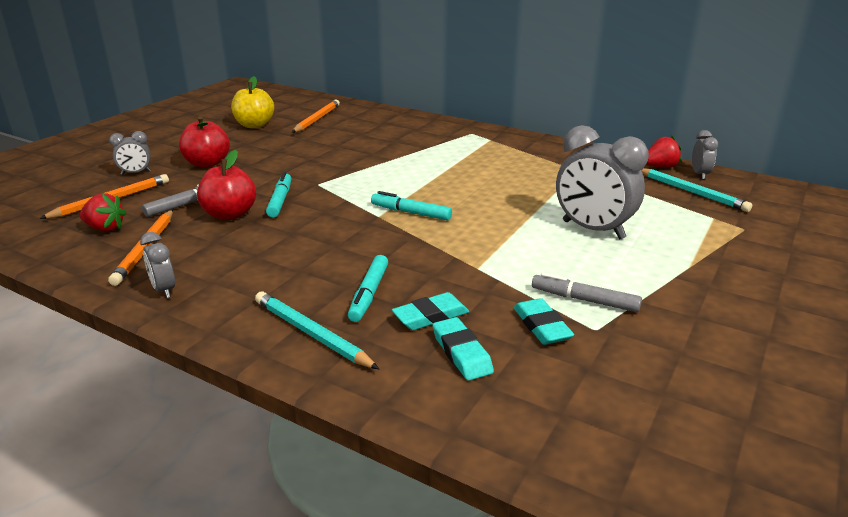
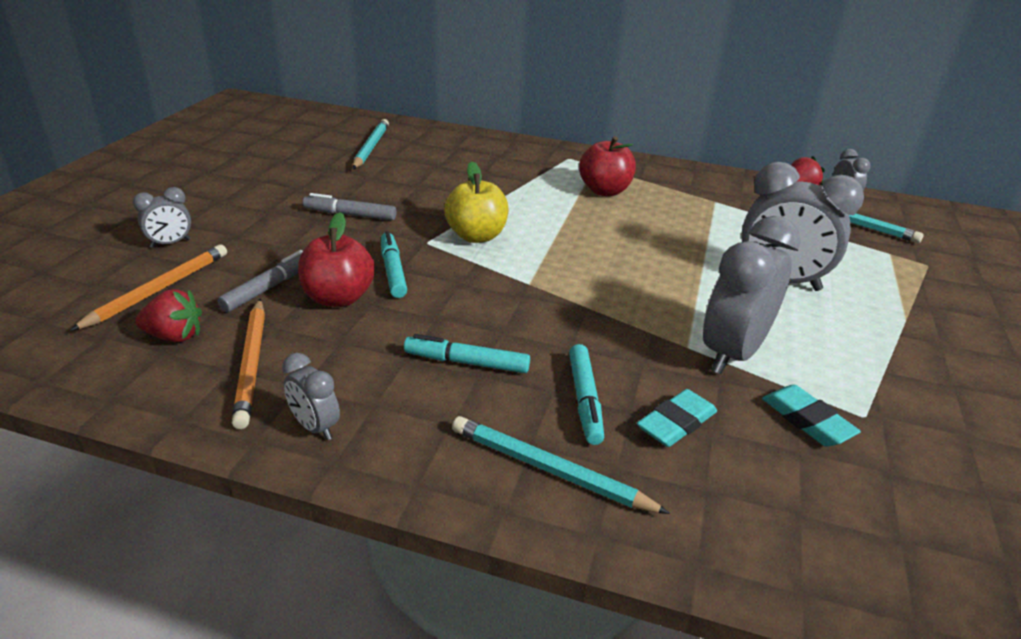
camera: 15 degrees left, 5 degrees up
red apple [179,116,230,168] -> red apple moved to [579,136,636,196]
yellow apple [231,76,274,128] -> yellow apple moved to [444,161,509,243]
orange pencil [292,99,340,133] -> turquoise pencil [353,119,389,169]
turquoise marker [371,191,452,221] -> turquoise marker moved to [404,334,530,373]
turquoise eraser [433,317,494,381] -> none
grey marker [532,272,642,312] -> grey marker moved to [303,193,396,220]
none -> grey clock [703,216,800,374]

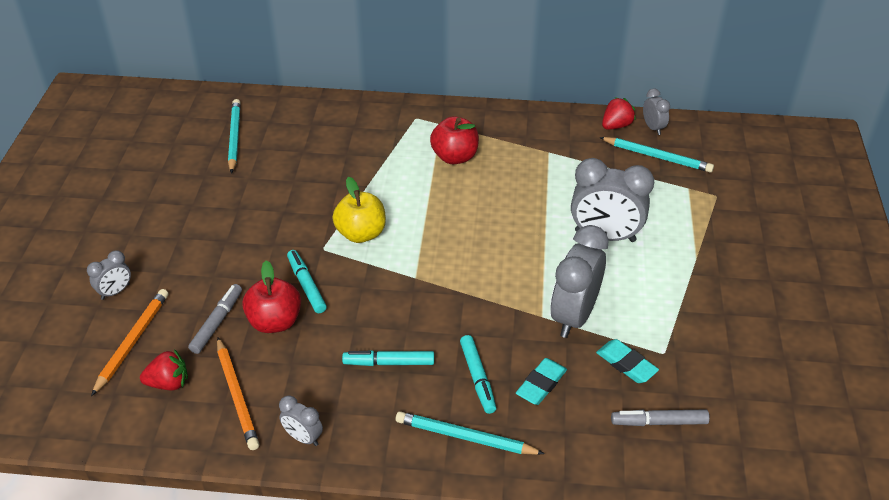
camera: 10 degrees left, 10 degrees up
grey marker [303,193,396,220] -> grey marker moved to [611,410,710,426]

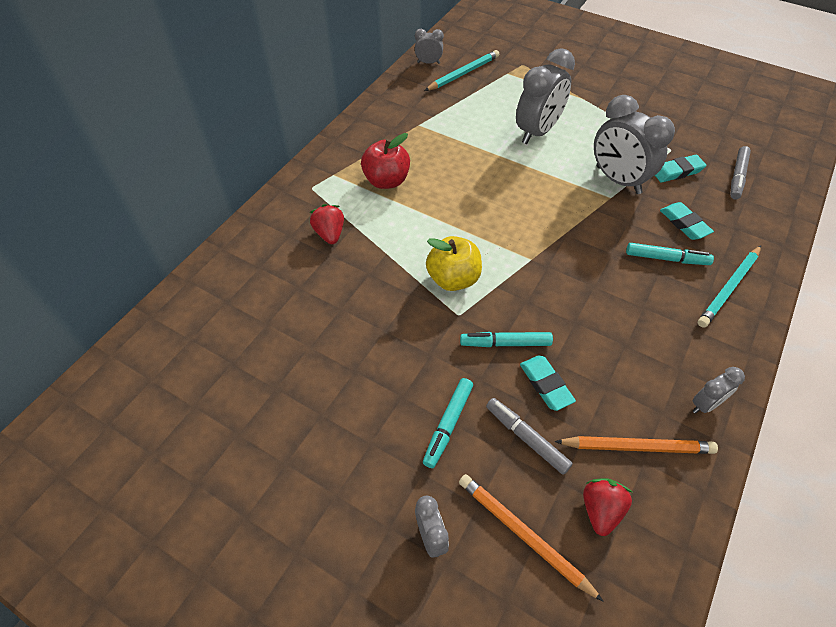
camera: 65 degrees left, 10 degrees up
turquoise pencil [228,99,241,174] -> none
red apple [242,260,301,333] -> turquoise eraser [520,356,576,411]
turquoise marker [342,350,434,366] -> turquoise marker moved to [423,378,473,468]
red strawberry [602,97,636,130] -> red strawberry moved to [310,204,344,244]

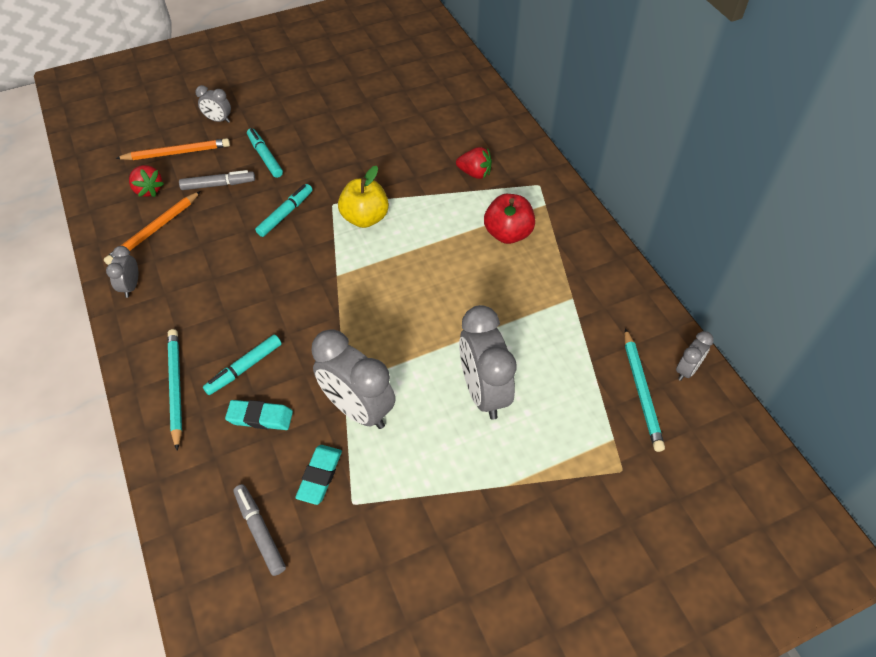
camera: 125 degrees right, 0 degrees up
turquoise eraser [520,356,576,411] -> none
grey clock [594,95,675,194] -> grey clock turned 135 degrees counterclockwise [312,329,396,429]

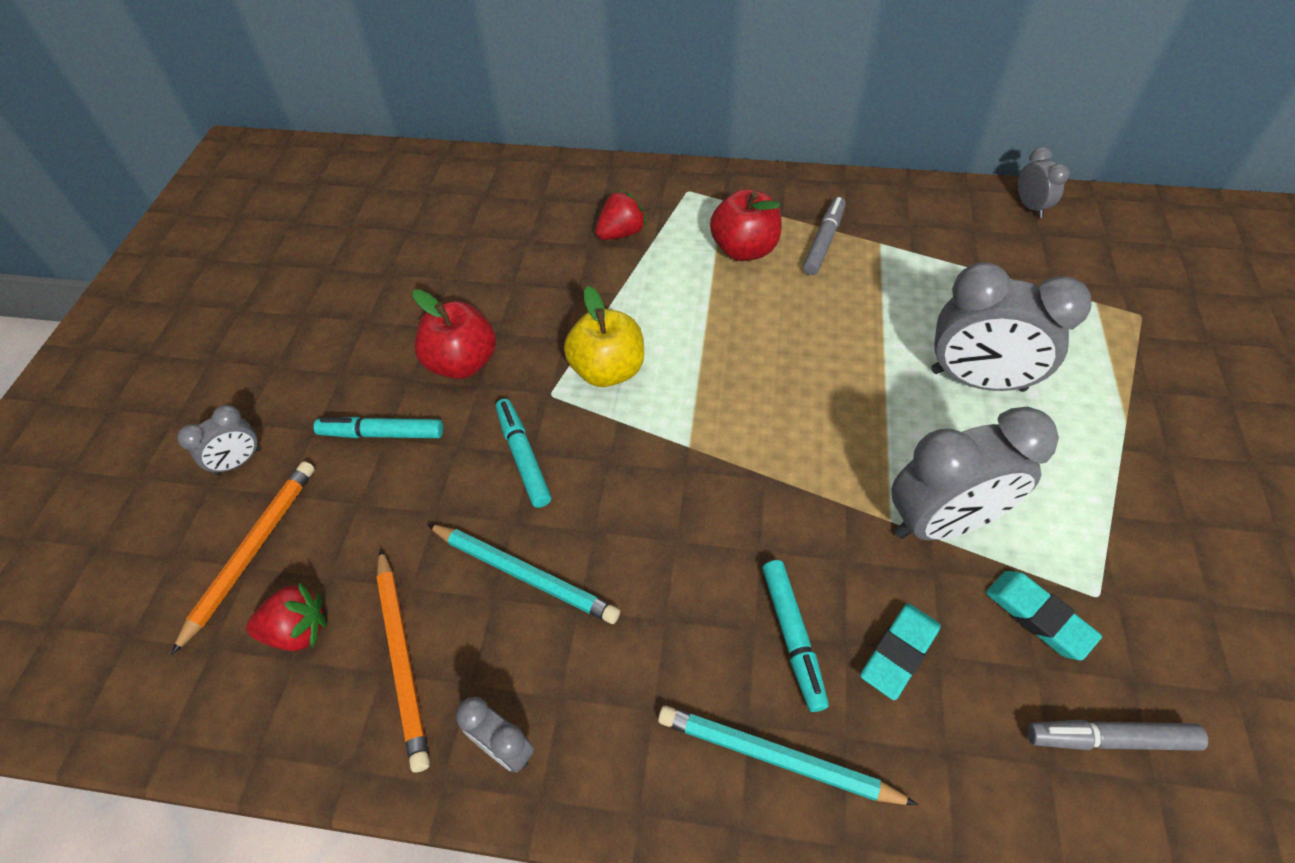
camera: 55 degrees left, 0 degrees up
grey marker [179,170,255,190] -> grey marker moved to [803,197,846,275]
turquoise pencil [625,328,665,452] -> turquoise pencil moved to [427,524,620,624]
none -> red apple [413,289,496,379]

